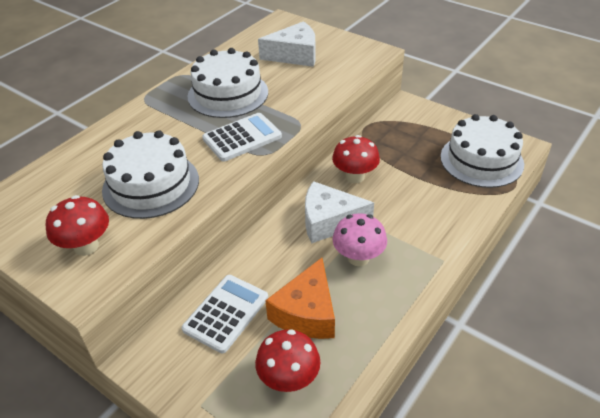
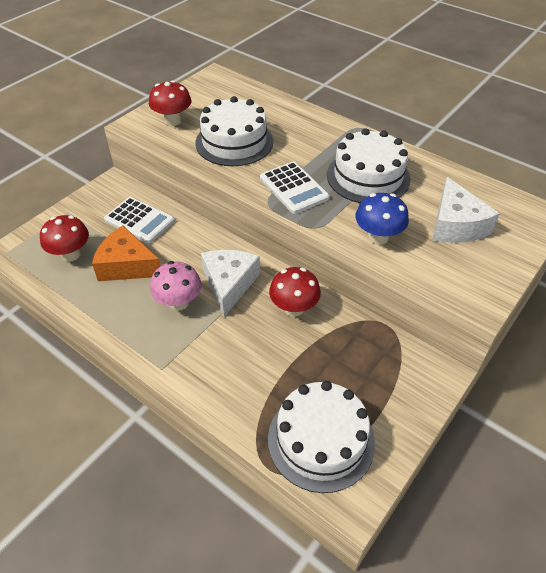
camera: 90 degrees right, 5 degrees up
none -> blue mushroom [355,193,409,245]

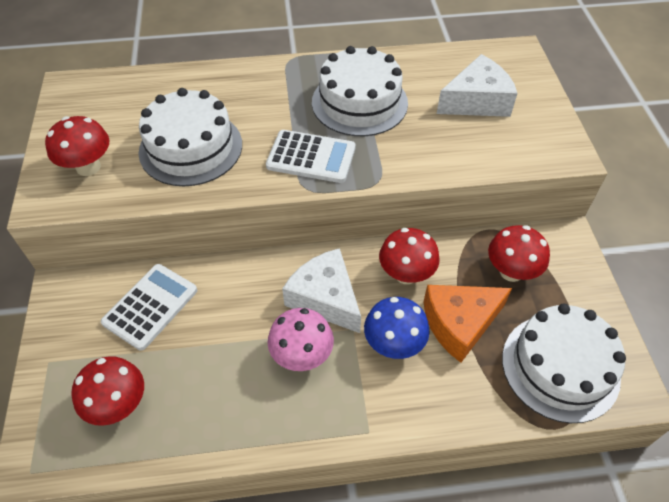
camera: 45 degrees left, 5 degrees up
orange cheese [92,226,161,281] -> orange cheese moved to [423,285,512,363]
white calculator [104,197,175,243] -> white calculator turned 45 degrees counterclockwise [101,264,197,351]
blue mushroom [355,193,409,245] -> blue mushroom moved to [364,297,430,359]
white cheese [432,177,500,243] -> white cheese turned 60 degrees counterclockwise [437,54,518,117]
none -> red mushroom [488,225,550,282]

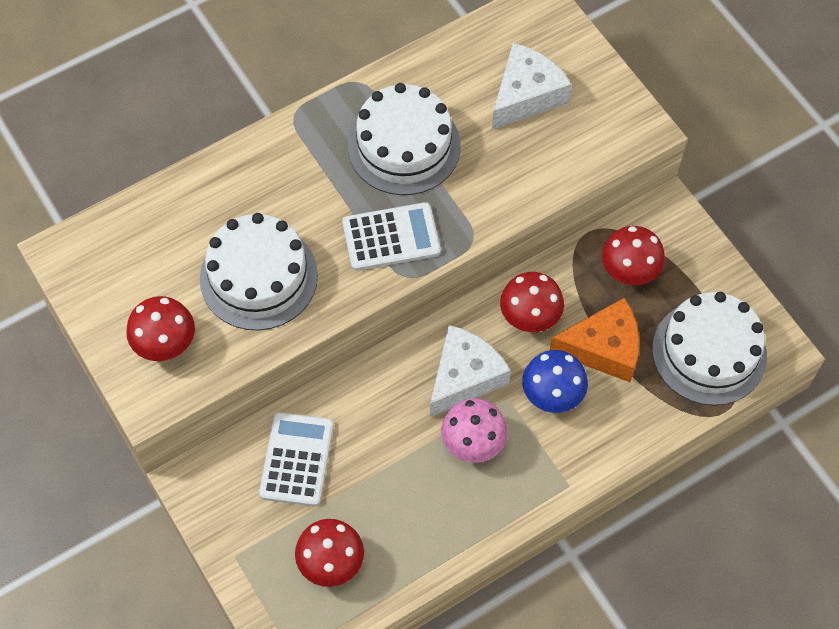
camera: 25 degrees left, 10 degrees up
white cheese [282,248,361,333] -> white cheese turned 105 degrees clockwise [430,325,511,417]
orange cheese [423,285,512,363] -> orange cheese turned 135 degrees counterclockwise [550,298,640,382]

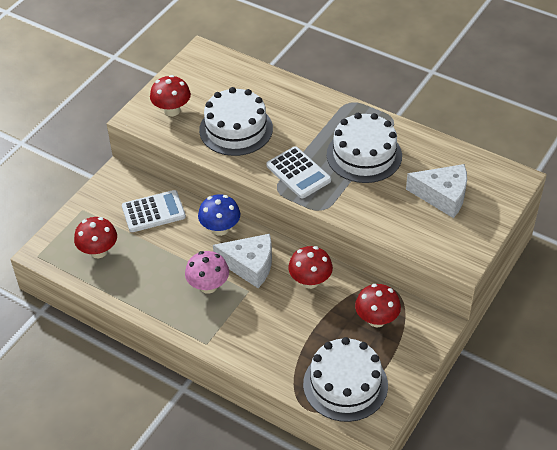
camera: 65 degrees right, 15 degrees down
blue mushroom [522,350,588,413] -> blue mushroom moved to [198,194,240,236]
orange cheese [550,298,640,382] -> none

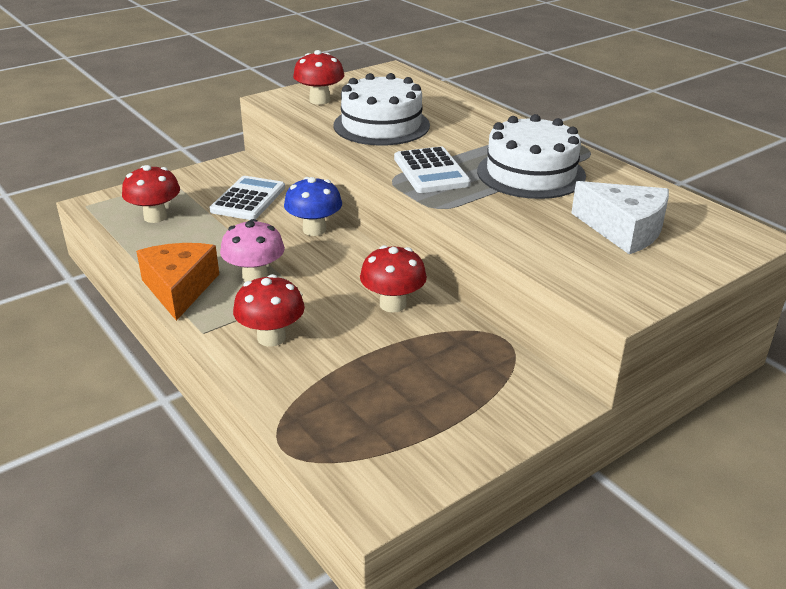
camera: 20 degrees right, 15 degrees down
white calculator [122,190,186,232] -> white calculator turned 75 degrees counterclockwise [209,176,285,220]
white cheese [213,234,272,288] -> none
white cake [303,337,388,422] -> none
red mushroom [355,284,401,327] -> red mushroom moved to [233,274,305,347]
none -> orange cheese [136,243,219,321]

